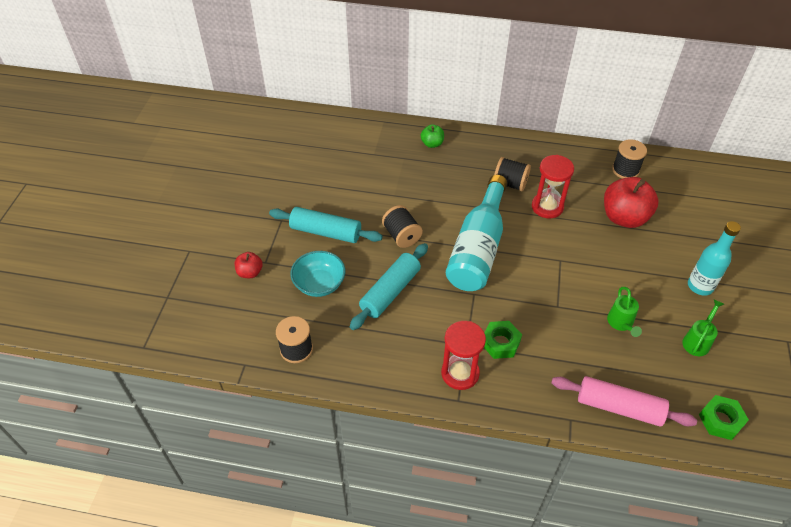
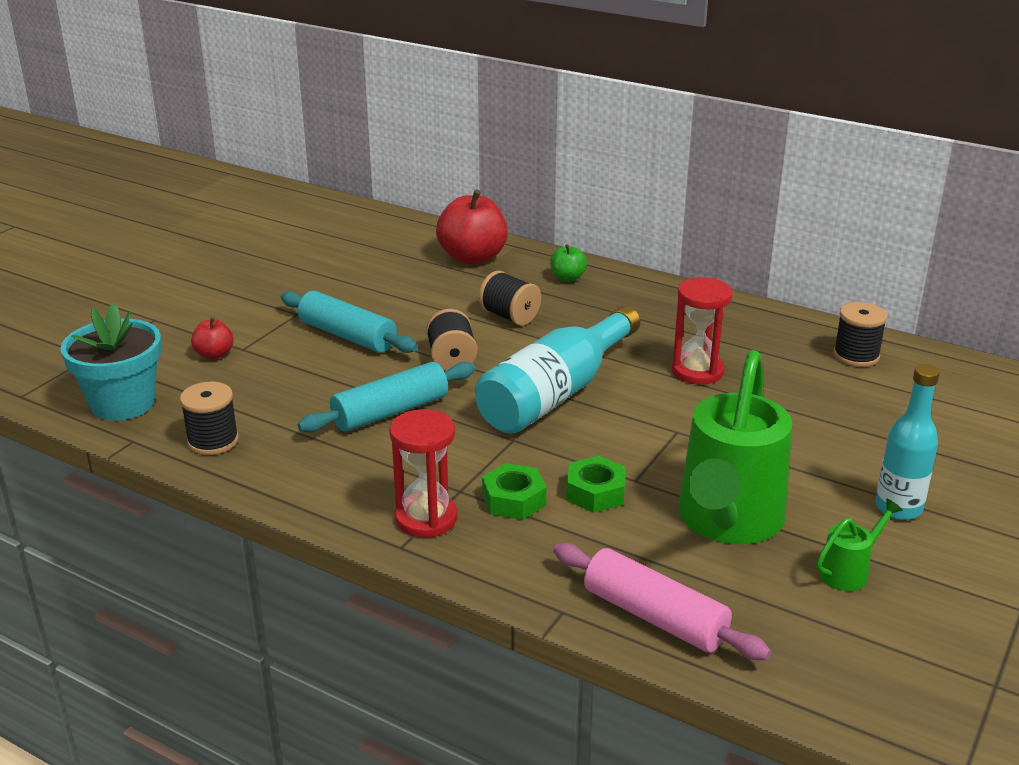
camera: 20 degrees right, 20 degrees down
turquoise bowl [290,251,345,297] -> none
black spool [494,157,531,191] -> black spool moved to [479,270,541,326]
red apple [604,177,658,228] -> red apple moved to [436,190,508,265]
green watering can [607,287,642,337] -> green watering can [678,350,792,544], size x2.39
green nut [699,395,749,440] -> green nut moved to [566,456,626,513]
none -> turquoise flower pot [60,303,162,421]

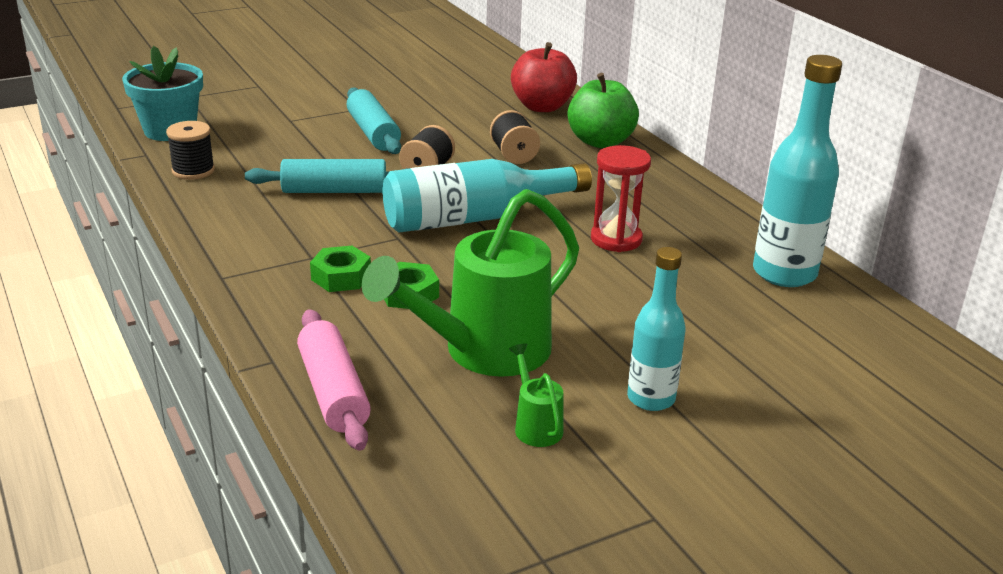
camera: 30 degrees right, 0 degrees up
red apple [191,317,234,359] -> none
red hourglass [389,409,458,537] -> none
green apple [550,244,587,282] -> green apple [568,73,639,148], size x1.99
green watering can [816,499,903,591] -> green watering can turned 105 degrees counterclockwise [509,343,563,447]
black spool [833,302,887,367] -> turquoise bottle [753,55,842,287]

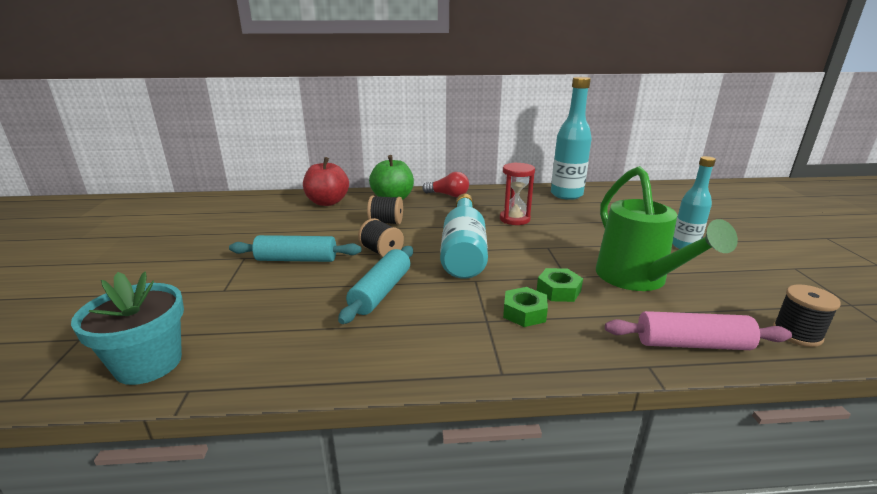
camera: 65 degrees left, 5 degrees down
black spool [166,121,215,180] -> black spool moved to [773,284,841,347]
green watering can [509,343,563,447] -> none
none -> red light bulb [422,172,469,197]

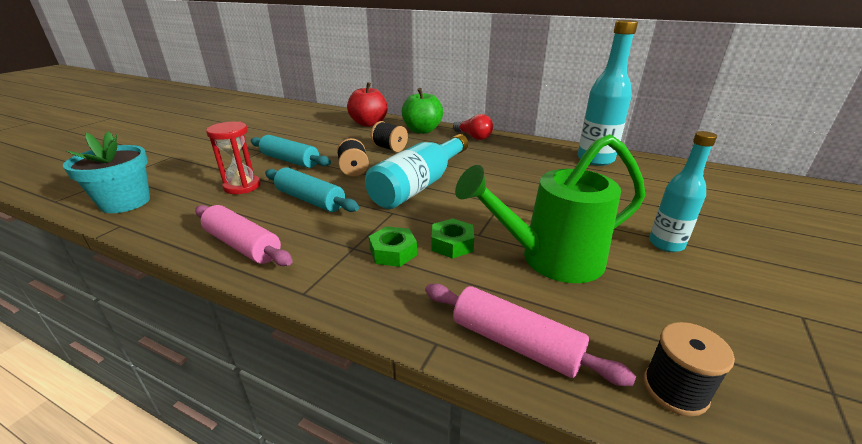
camera: 30 degrees right, 5 degrees up
turquoise rolling pin [338,246,413,324] -> turquoise rolling pin turned 75 degrees clockwise [265,167,359,212]
red hourglass [500,162,535,225] -> red hourglass moved to [206,122,260,194]
green watering can [596,166,738,291] -> green watering can turned 60 degrees clockwise [455,134,645,283]
none -> pink rolling pin [195,205,293,266]

